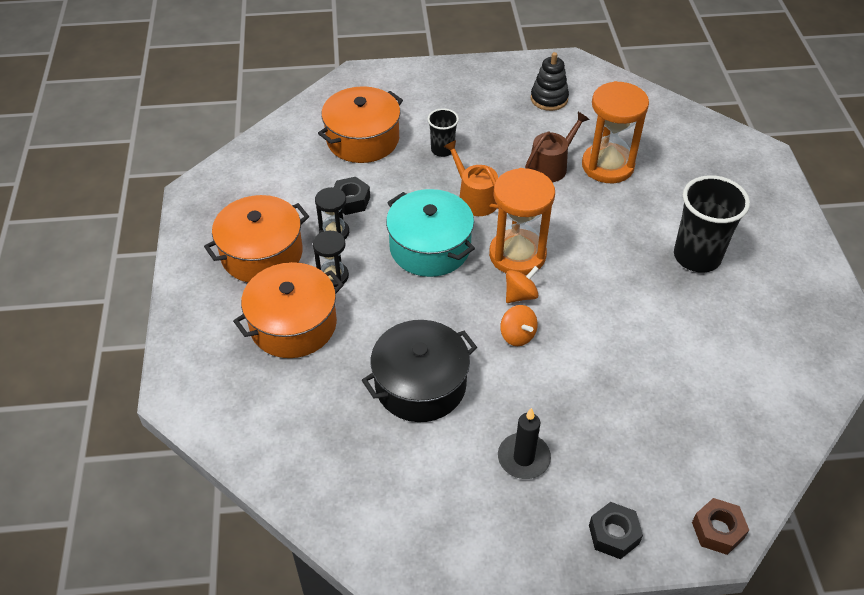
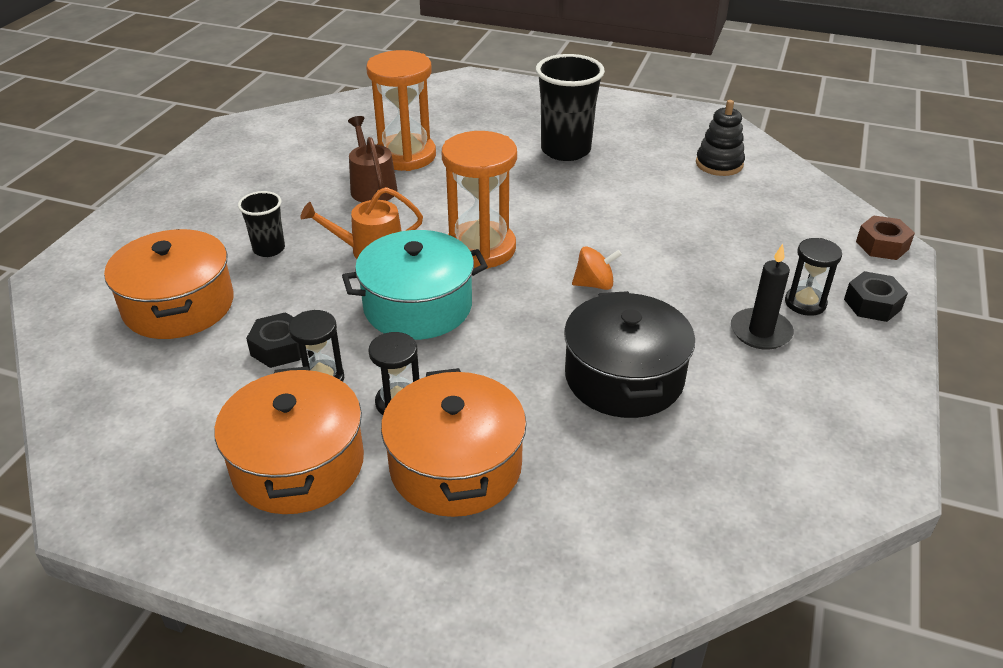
camera: 65 degrees left, 10 degrees down
orange spinning top [506,266,539,303] -> none
black stacking toy [531,52,569,111] -> black stacking toy moved to [696,100,745,176]
none -> black hourglass [785,238,842,316]

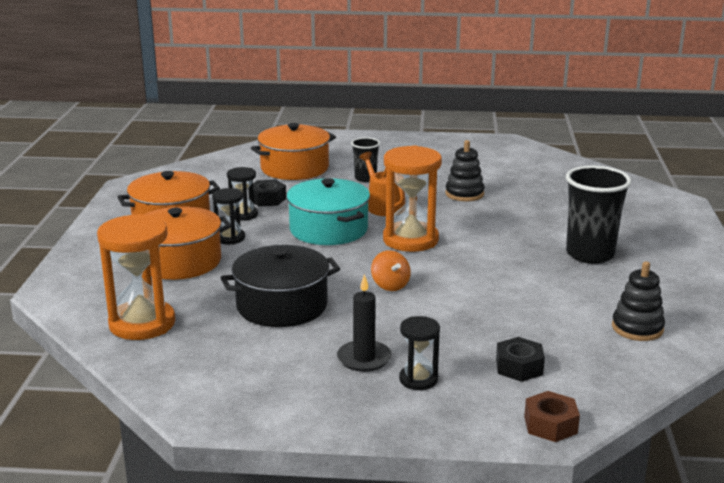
camera: 75 degrees right, 15 degrees down
brown watering can [348,116,398,202] -> black stacking toy [445,140,485,201]
orange hourglass [366,50,436,171] -> orange hourglass moved to [97,214,175,340]
black nut [844,271,908,322] -> black nut moved to [496,337,545,382]

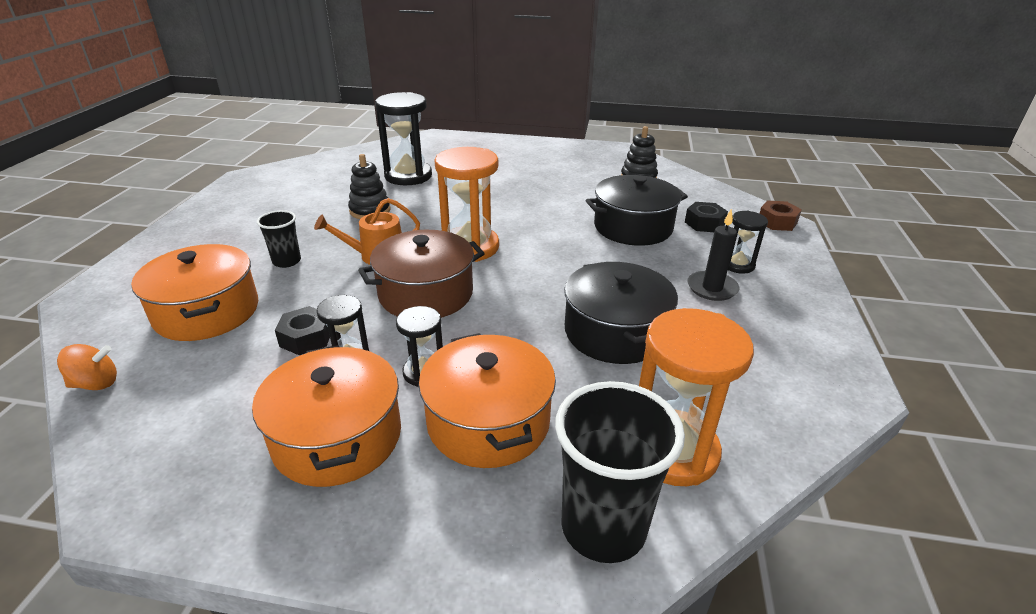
camera: 85 degrees left, 10 degrees up
turquoise pot [286,178,370,245] -> brown pot [358,230,485,318]
orange spinning top [371,250,411,291] -> orange spinning top moved to [57,344,117,390]
black cup [566,166,631,264] -> black cup moved to [555,381,685,563]
none -> black hourglass [375,92,432,185]
none -> black pot [586,175,688,246]

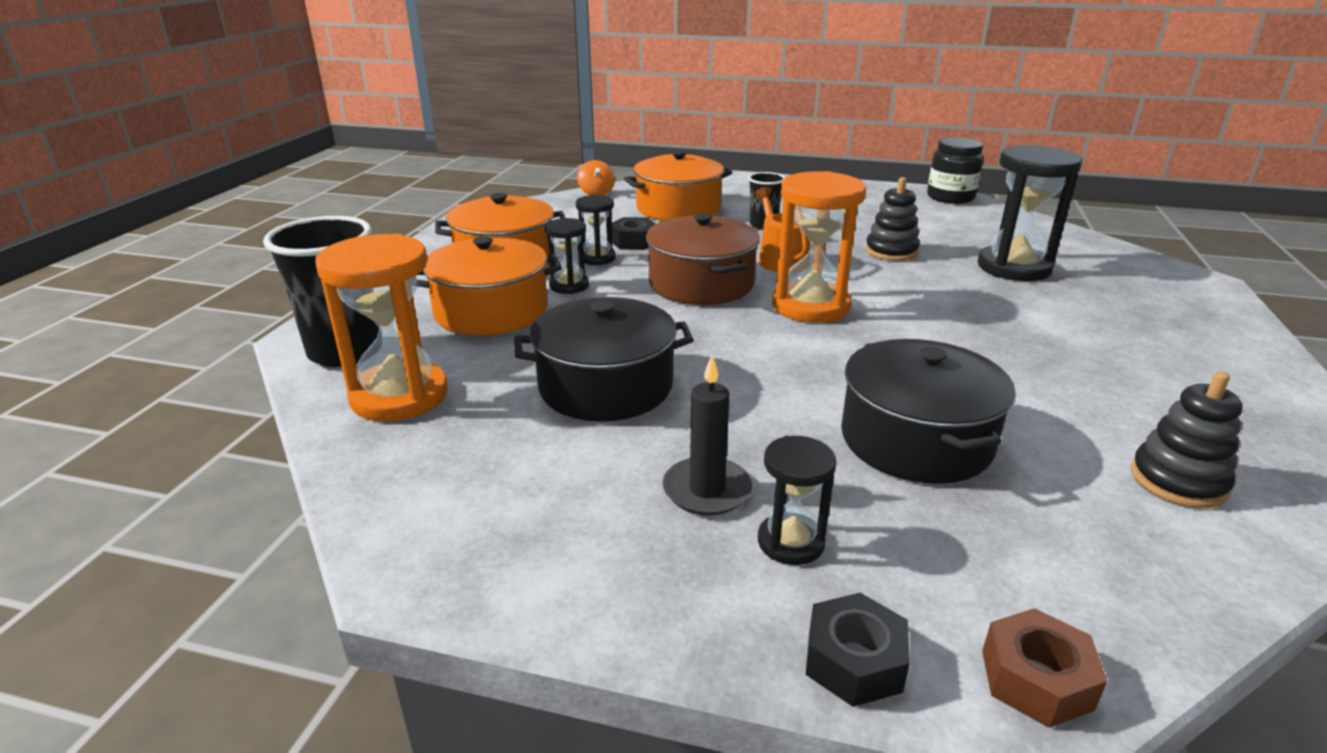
camera: 95 degrees right, 5 degrees down
black nut [685,202,728,232] -> black nut moved to [805,593,910,707]
none -> black jar [927,137,984,204]

